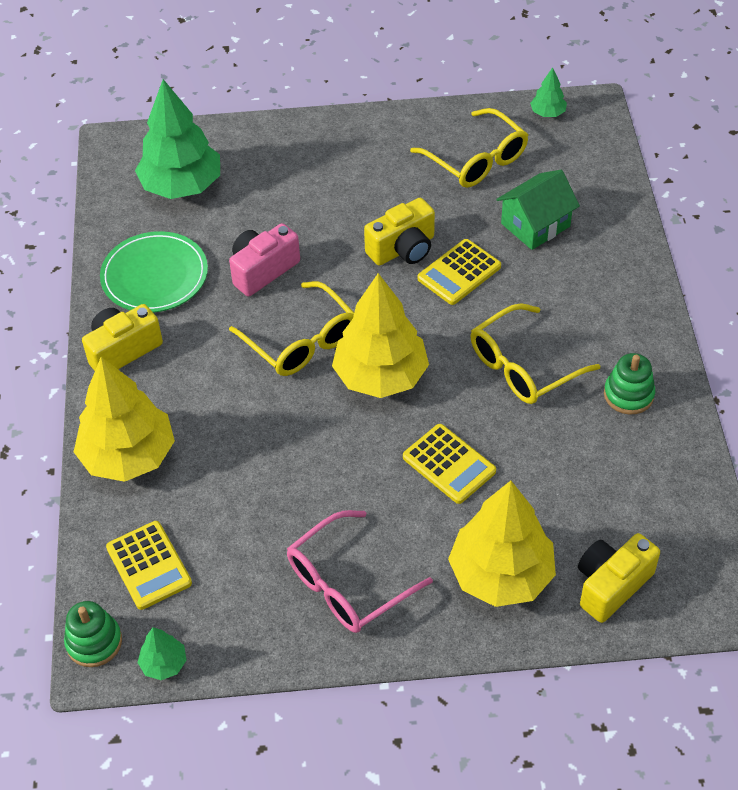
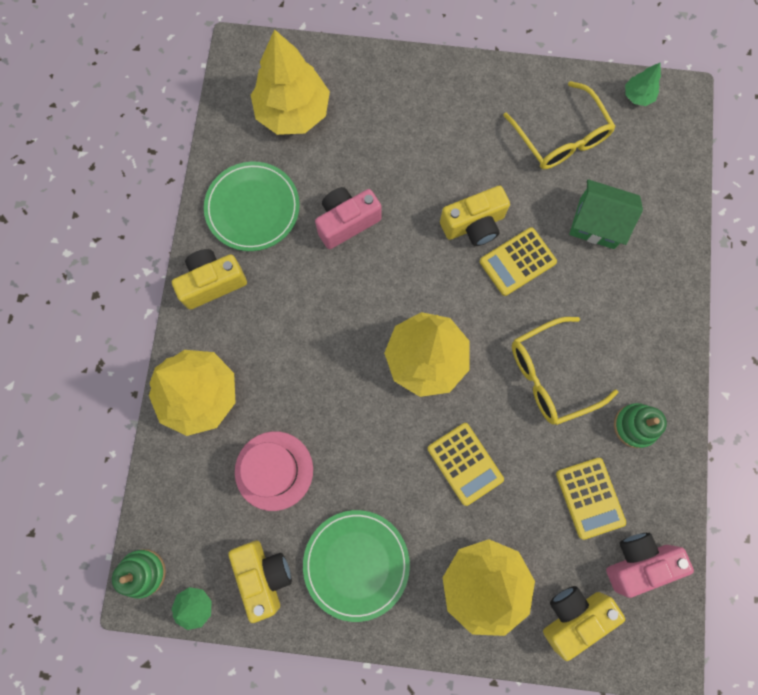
camera: 10 degrees right, 25 degrees up
yellow calculator [106,521,192,610] -> yellow calculator moved to [556,458,626,540]
green tree [135,79,220,199] -> yellow tree [251,29,330,135]
yellow glasses [229,281,354,376] -> none
pink glasses [287,510,433,633] -> green plate [303,510,410,622]
green house [496,170,580,250] -> green house turned 45 degrees clockwise [569,179,643,249]
none -> yellow camera [228,540,292,623]
none -> pink hat [235,431,313,511]
none -> pink camera [606,533,694,598]

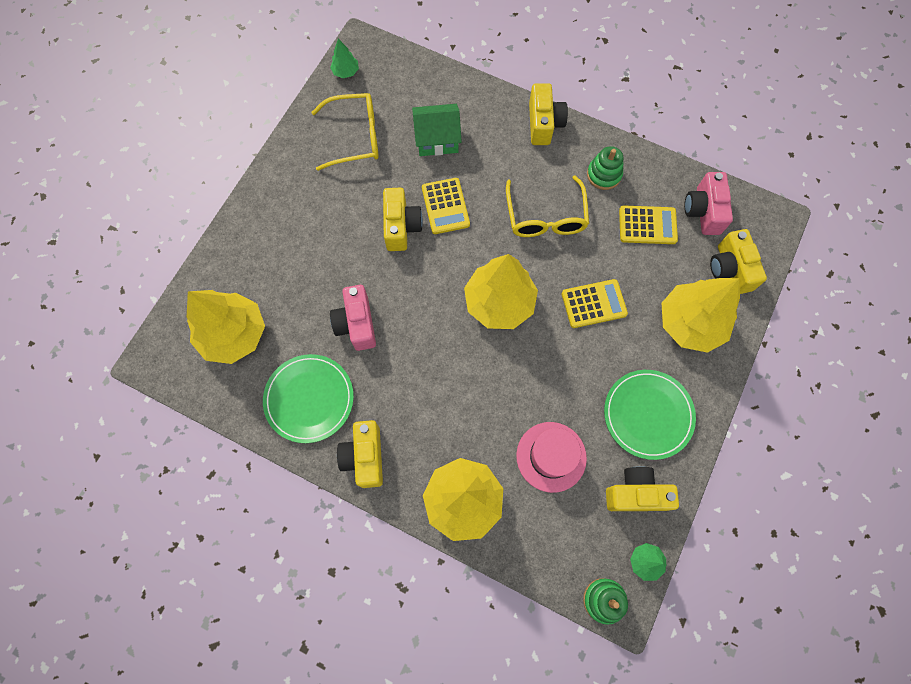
camera: 70 degrees left, 5 degrees down
green house [569,179,643,249] -> green house turned 45 degrees clockwise [412,104,462,156]
none -> yellow camera [529,83,568,145]

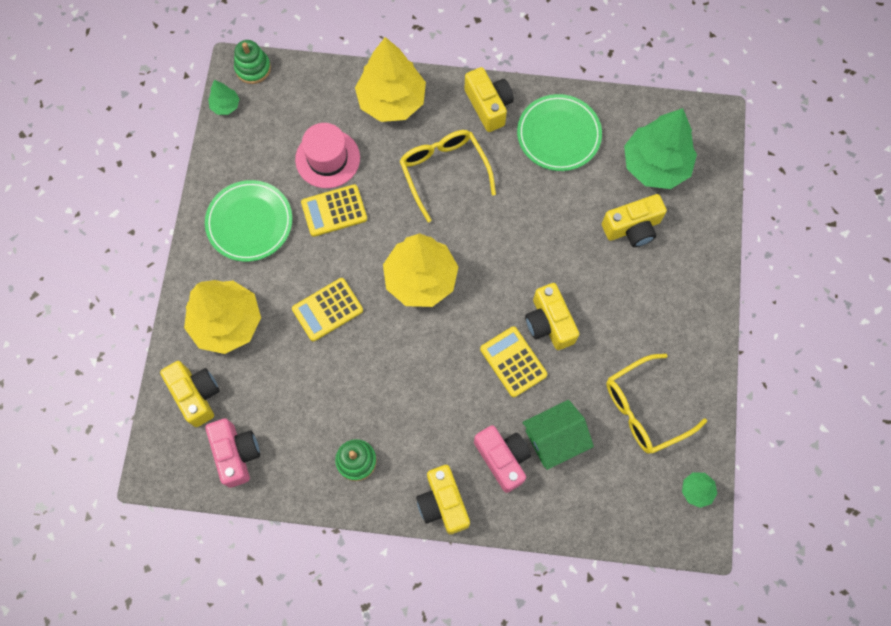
camera: 160 degrees right, 0 degrees up
yellow tree [187,290,265,364] -> green tree [624,108,697,189]
pink camera [330,285,376,351] -> pink camera moved to [474,425,531,493]
yellow glasses [506,176,589,237] -> yellow glasses moved to [400,130,496,222]
yellow camera [606,466,679,511] -> yellow camera moved to [602,194,667,247]
yellow calculator [619,205,678,244] -> yellow calculator moved to [301,184,367,237]

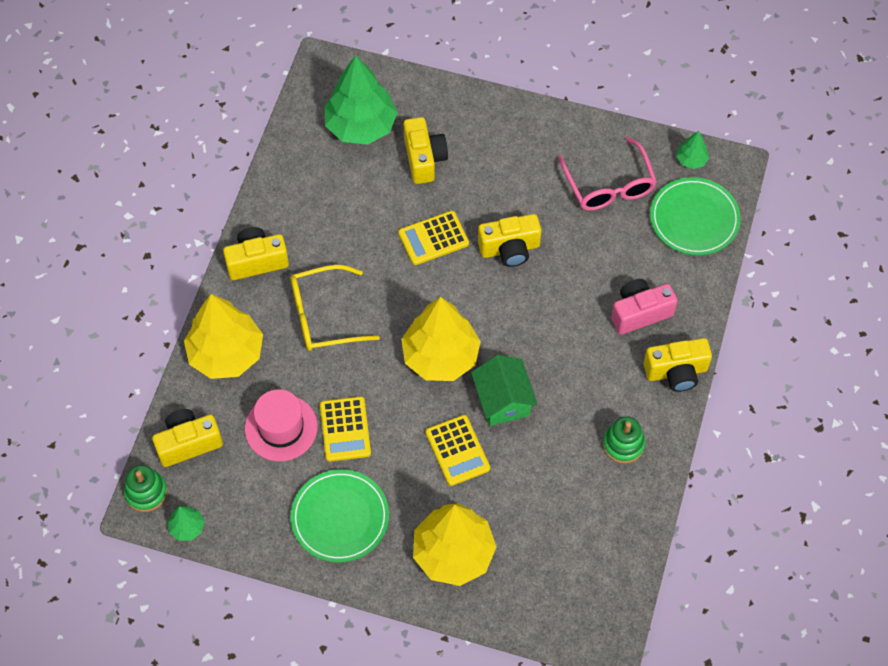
camera: 80 degrees left, 10 degrees down
yellow camera [160,361,220,427] -> yellow camera moved to [152,409,223,467]
pink camera [206,418,260,488] -> none
yellow calculator [480,326,547,397] -> yellow calculator moved to [398,211,469,265]
green plate [517,94,602,171] -> green plate moved to [650,177,741,255]
green house [523,400,594,470] -> green house moved to [471,355,538,426]
yellow glasses [606,354,707,454] -> pink glasses [558,137,657,211]

